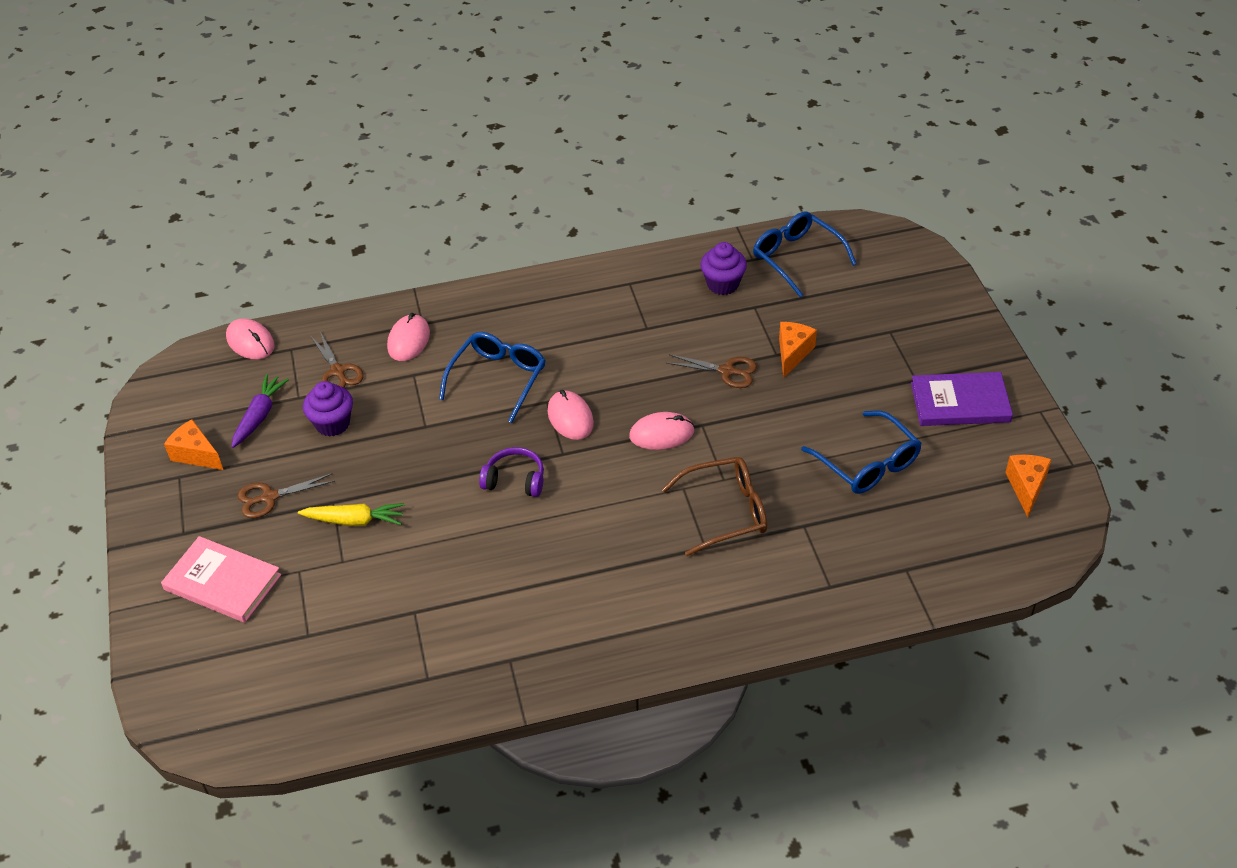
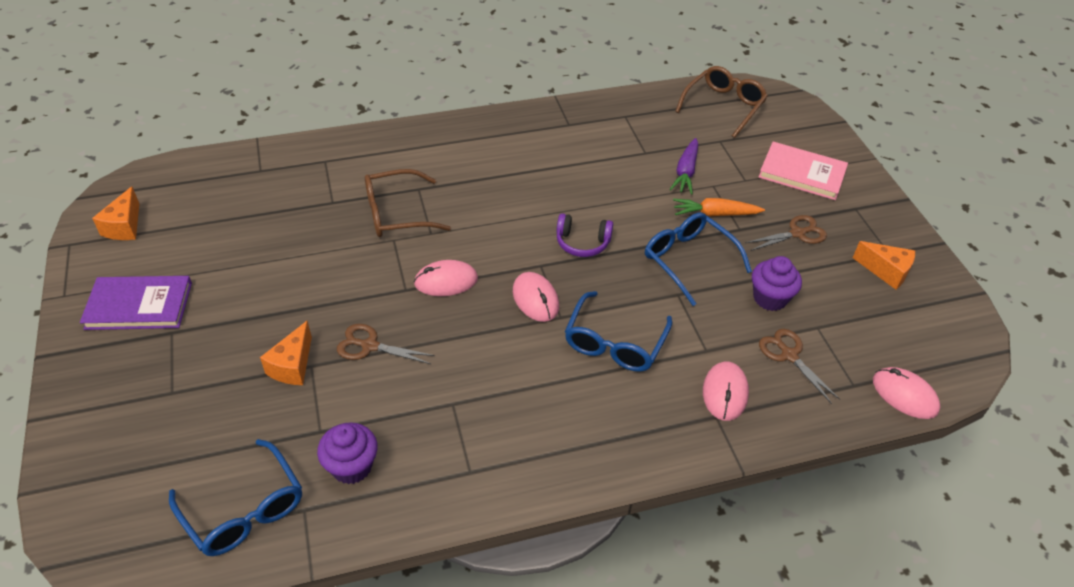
camera: 175 degrees right, 0 degrees up
purple carrot [231,374,289,448] -> purple carrot moved to [670,138,698,195]
yellow carrot [298,503,405,526] -> orange carrot [673,198,765,217]
blue glasses [801,410,922,494] -> blue glasses moved to [645,212,752,306]
none -> brown glasses [675,66,768,138]

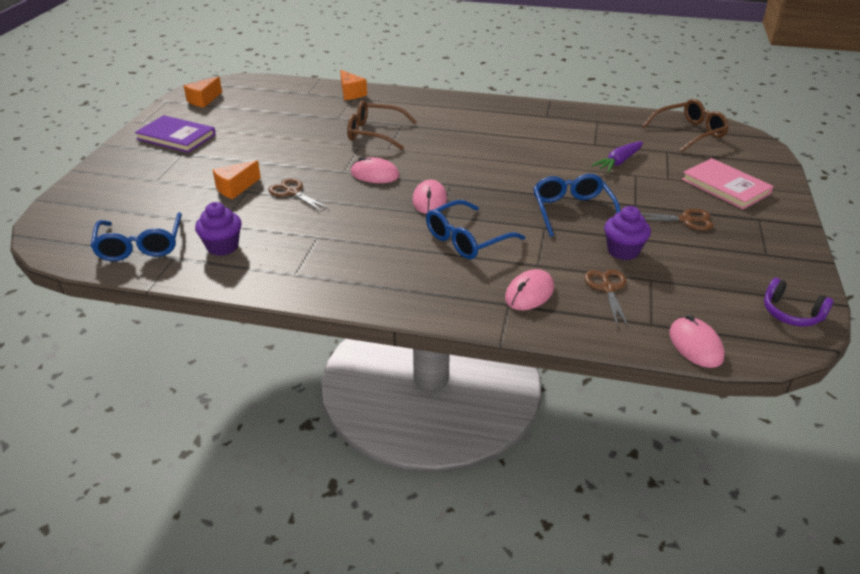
camera: 30 degrees right, 10 degrees down
purple headphones [556,213,613,257] -> purple headphones moved to [764,278,833,327]
orange carrot [673,198,765,217] -> none
orange cheese [853,241,915,290] -> orange cheese moved to [340,70,367,100]

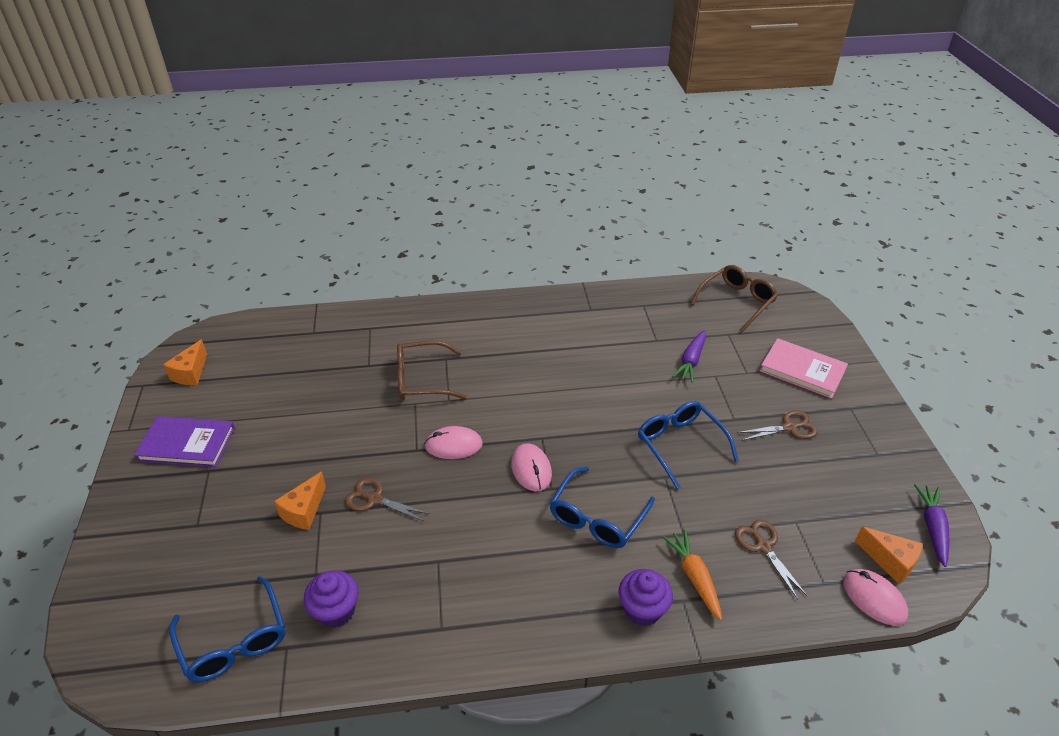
camera: 20 degrees left, 5 degrees up
orange cheese [340,70,367,100] -> orange cheese moved to [855,526,923,584]
pink mouse [505,269,554,310] -> orange carrot [662,529,722,621]
purple cupcake [604,206,651,260] -> purple cupcake moved to [619,569,673,626]
purple headphones [764,278,833,327] -> purple carrot [914,484,949,567]

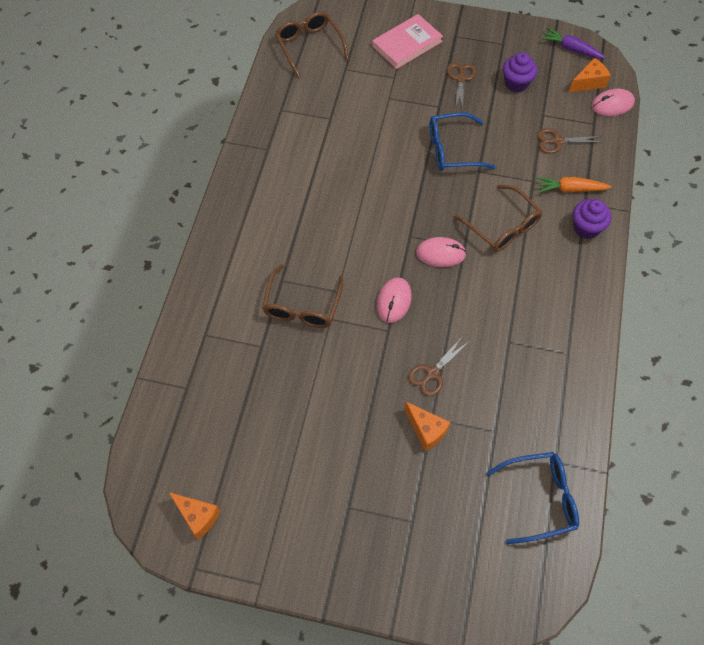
camera: 70 degrees left, 20 degrees up
purple book [134,416,235,467] -> none
purple cupcake [304,570,359,628] -> purple cupcake moved to [503,52,537,93]
blue glasses [549,467,655,548] -> brown glasses [454,185,542,252]
purple carrot [672,330,706,383] -> none

